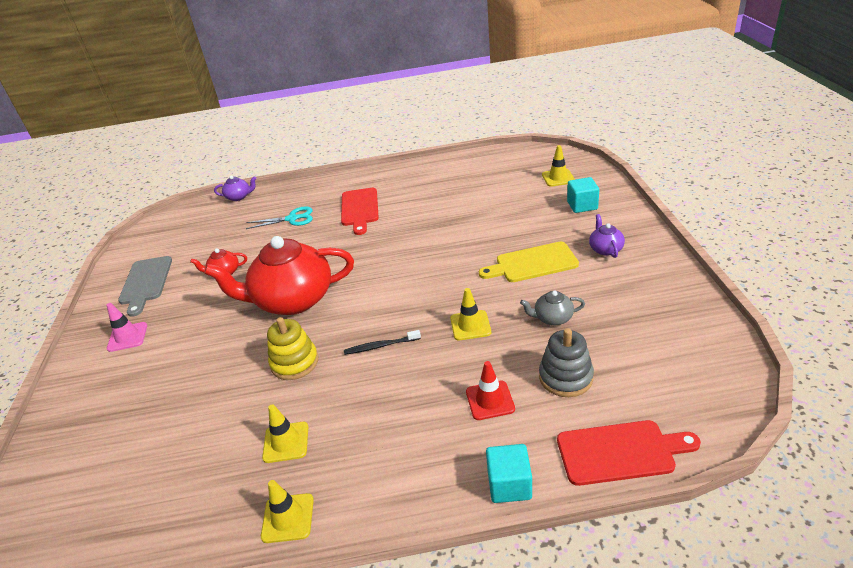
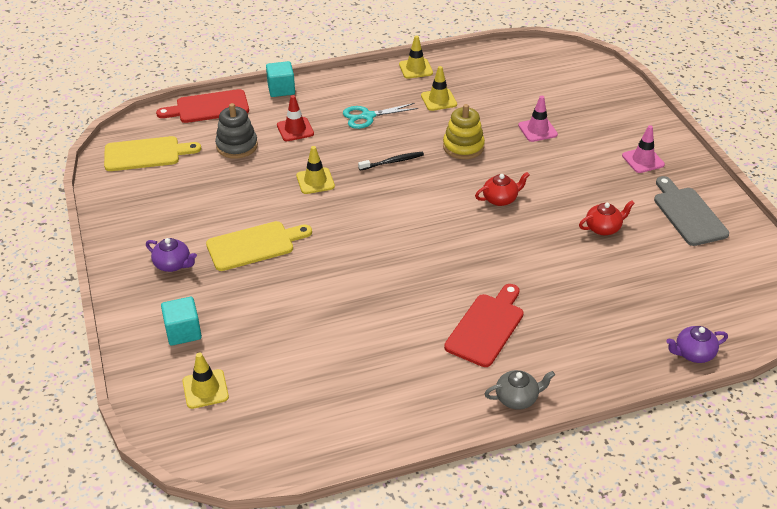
camera: 165 degrees right, 5 degrees up
red teapot [204,236,354,315] -> red teapot [475,172,530,206], size x0.42
turquoise scissors [246,207,313,229] -> turquoise scissors moved to [343,103,418,129]
red cutting board [341,188,379,235] -> red cutting board turned 45 degrees clockwise [444,284,523,367]
grey teapot [520,290,585,325] -> grey teapot moved to [485,370,555,410]
purple teapot [589,214,625,258] -> purple teapot turned 45 degrees counterclockwise [146,238,197,272]
none -> yellow cutting board [104,136,201,171]
none -> pink traffic cone [518,96,558,142]

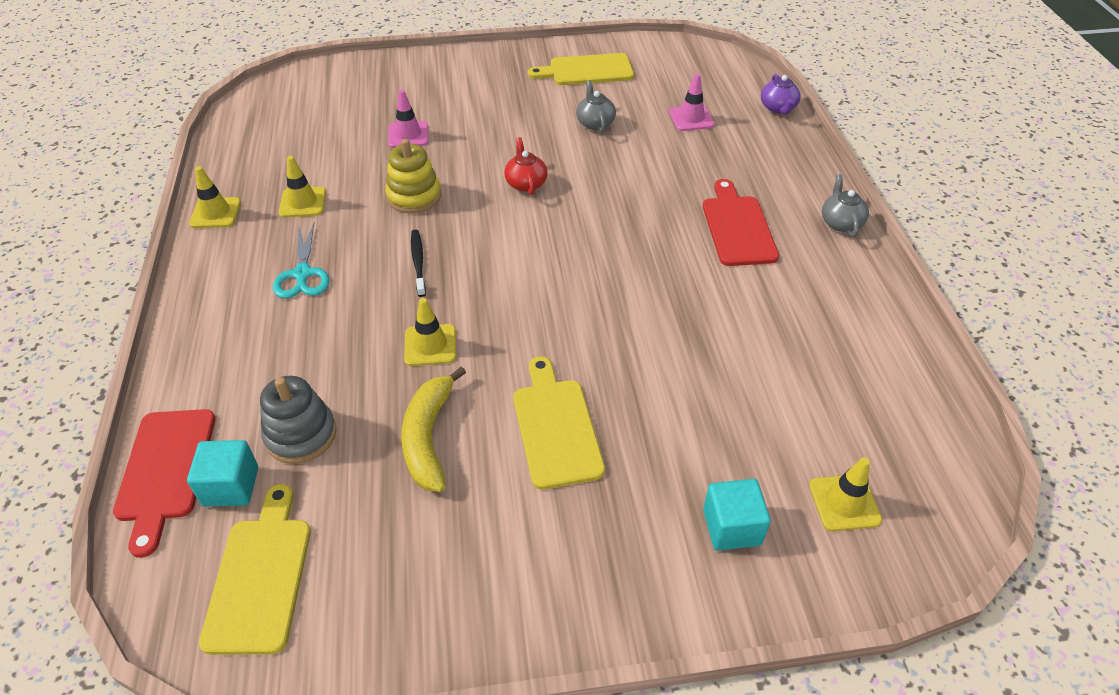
camera: 80 degrees left, 5 degrees up
purple teapot [146,238,197,272] -> none
turquoise cube [266,61,295,97] -> turquoise cube moved to [187,440,258,506]
red traffic cone [277,95,314,141] -> none
red cutting board [444,284,523,367] -> red cutting board turned 45 degrees clockwise [703,179,779,266]
red teapot [579,200,635,235] -> grey teapot [576,80,616,132]
pink traffic cone [622,125,665,173] -> pink traffic cone moved to [669,73,715,131]
grey cutting board [654,176,729,246] -> yellow cutting board [528,53,634,85]
none -> yellow banana [401,367,466,492]

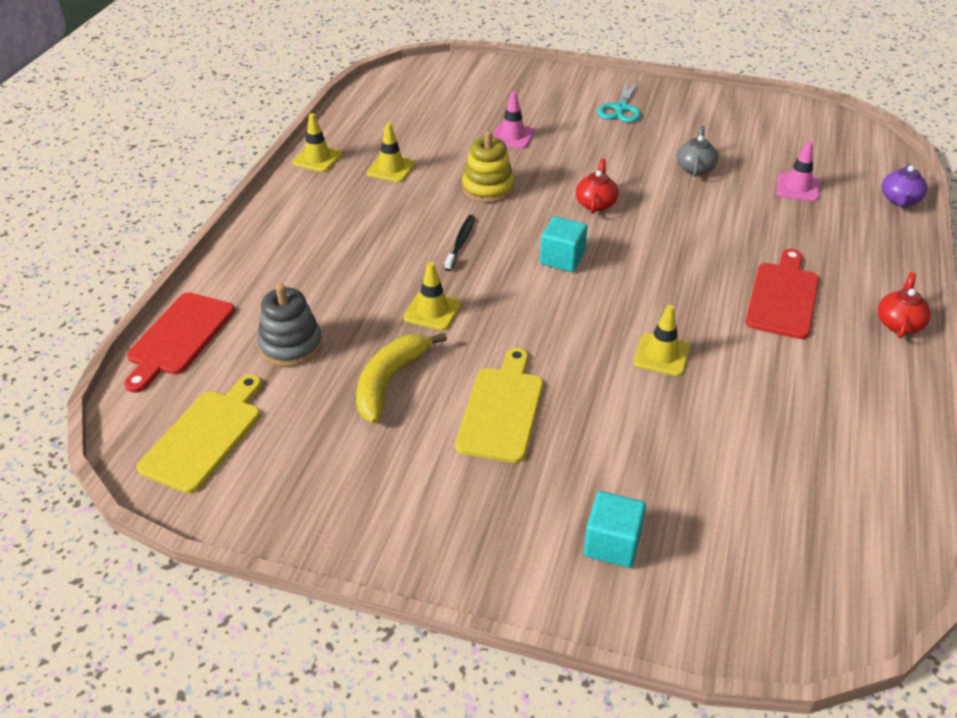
camera: 25 degrees right, 5 degrees down
turquoise cube [187,440,258,506] -> turquoise cube moved to [540,216,588,272]
turquoise scissors [273,223,330,299] -> turquoise scissors moved to [598,79,641,123]
yellow cutting board [528,53,634,85] -> none
yellow traffic cone [809,457,882,531] -> yellow traffic cone moved to [633,305,690,376]
grey teapot [822,174,869,237] -> red teapot [878,272,931,338]

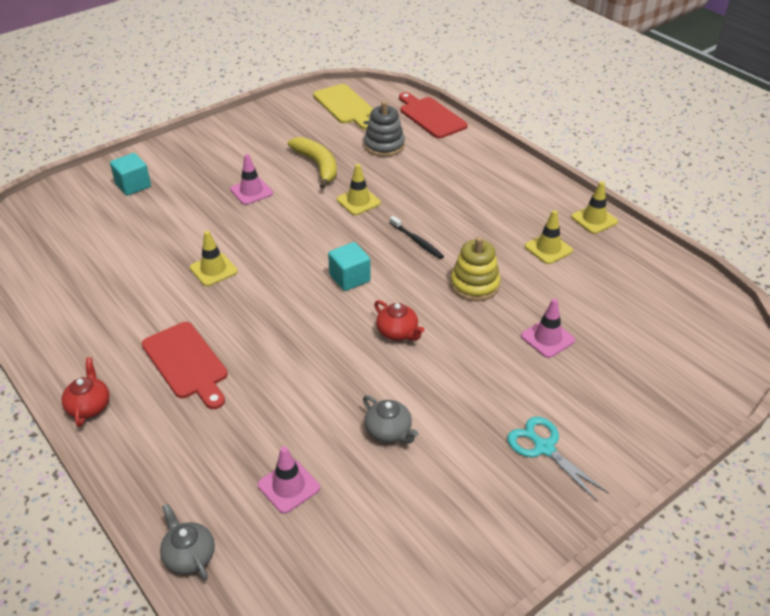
camera: 125 degrees right, 0 degrees up
yellow cutting board [455,348,543,463] -> pink traffic cone [230,154,273,205]
red teapot [878,272,931,338] -> red teapot turned 150 degrees counterclockwise [61,357,110,427]
purple teapot [882,164,927,207] -> grey teapot [160,503,215,580]

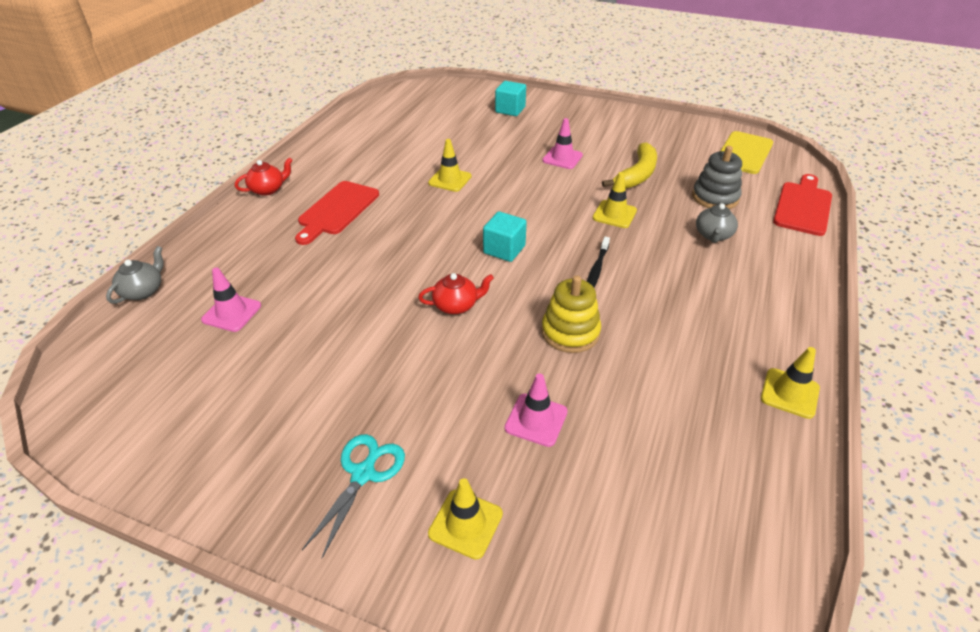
camera: 60 degrees right, 0 degrees up
grey teapot [363,395,418,444] -> grey teapot moved to [696,201,738,243]
red teapot [374,300,424,341] -> red teapot turned 120 degrees counterclockwise [418,273,494,314]
yellow traffic cone [525,210,573,264] -> yellow traffic cone moved to [428,478,503,560]

